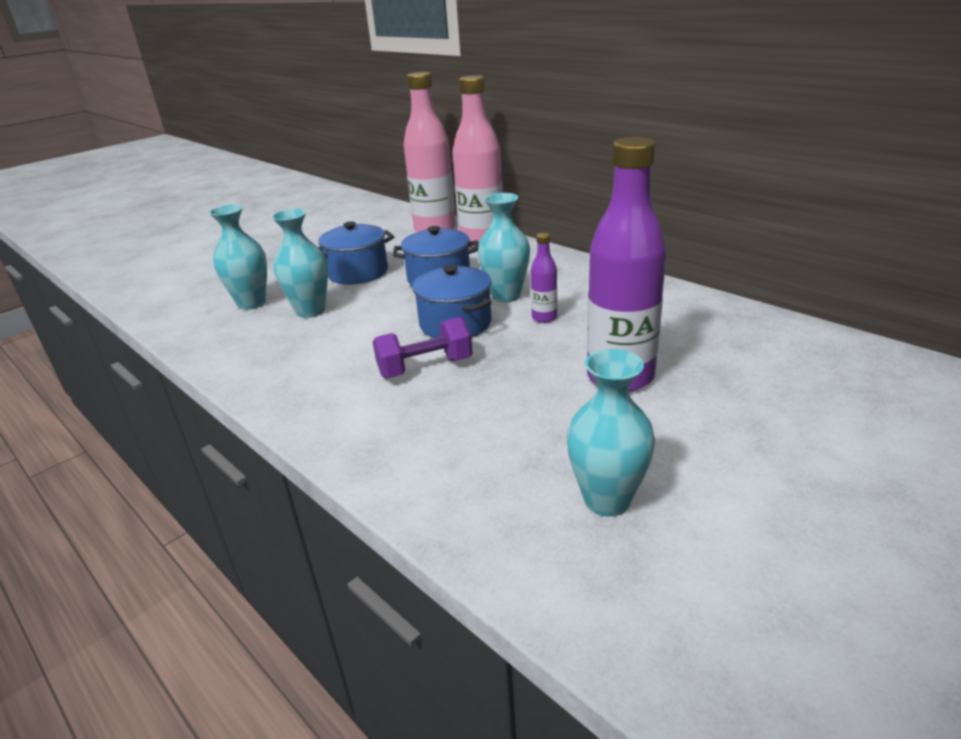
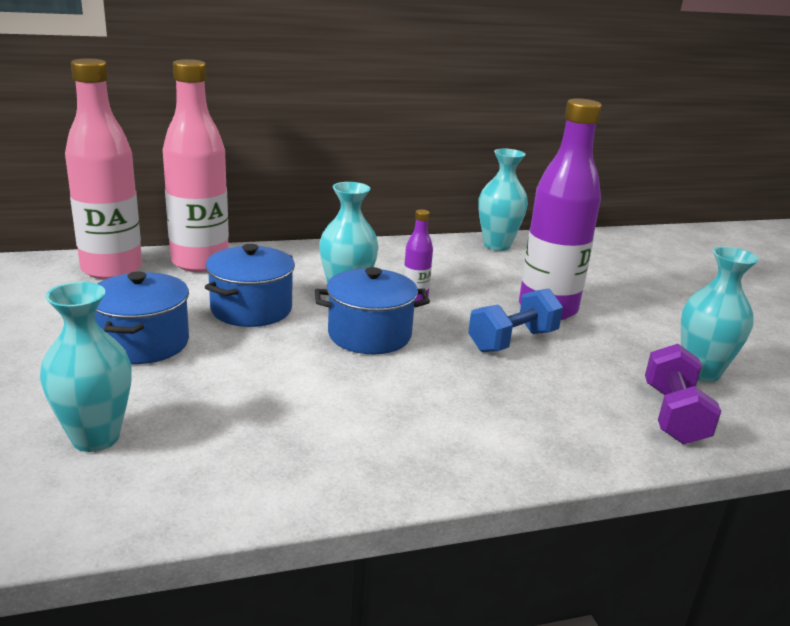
camera: 65 degrees left, 5 degrees down
turquoise vase [272,209,328,318] -> turquoise vase moved to [478,149,528,251]
purple dumbbell [372,317,473,378] -> purple dumbbell moved to [645,344,721,445]
none -> blue dumbbell [468,288,563,352]

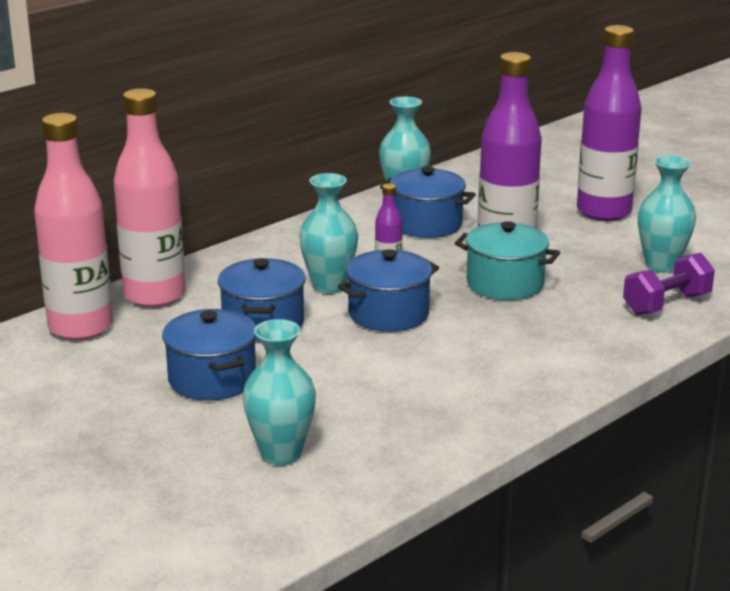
camera: 25 degrees left, 0 degrees up
blue dumbbell [468,288,563,352] -> turquoise pot [455,221,560,300]
purple dumbbell [645,344,721,445] -> purple dumbbell turned 75 degrees clockwise [623,253,715,315]
none -> blue pot [380,166,476,238]
none -> purple bottle [577,25,642,221]

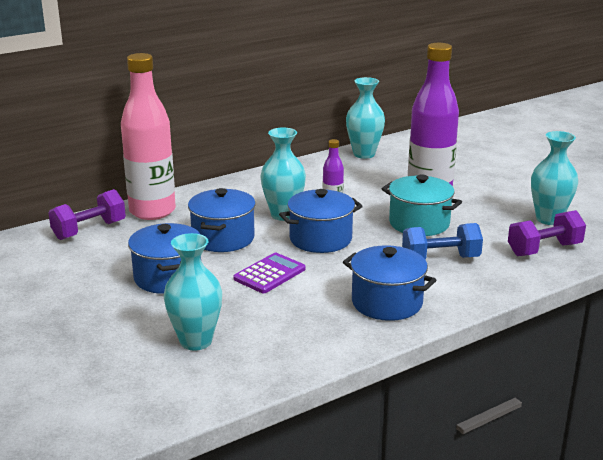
camera: 10 degrees right, 0 degrees up
pink bottle [34,113,113,340] -> purple dumbbell [49,189,126,240]
blue pot [380,166,476,238] -> blue pot moved to [343,245,436,321]
purple bottle [577,25,642,221] -> none
none -> purple calculator [233,253,306,293]
none -> blue dumbbell [402,223,483,259]

